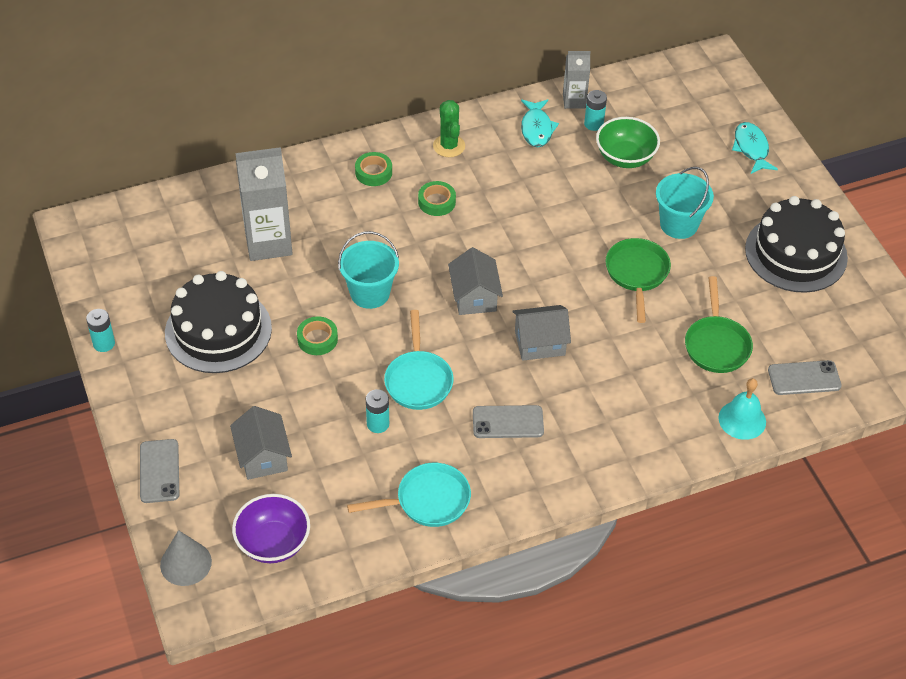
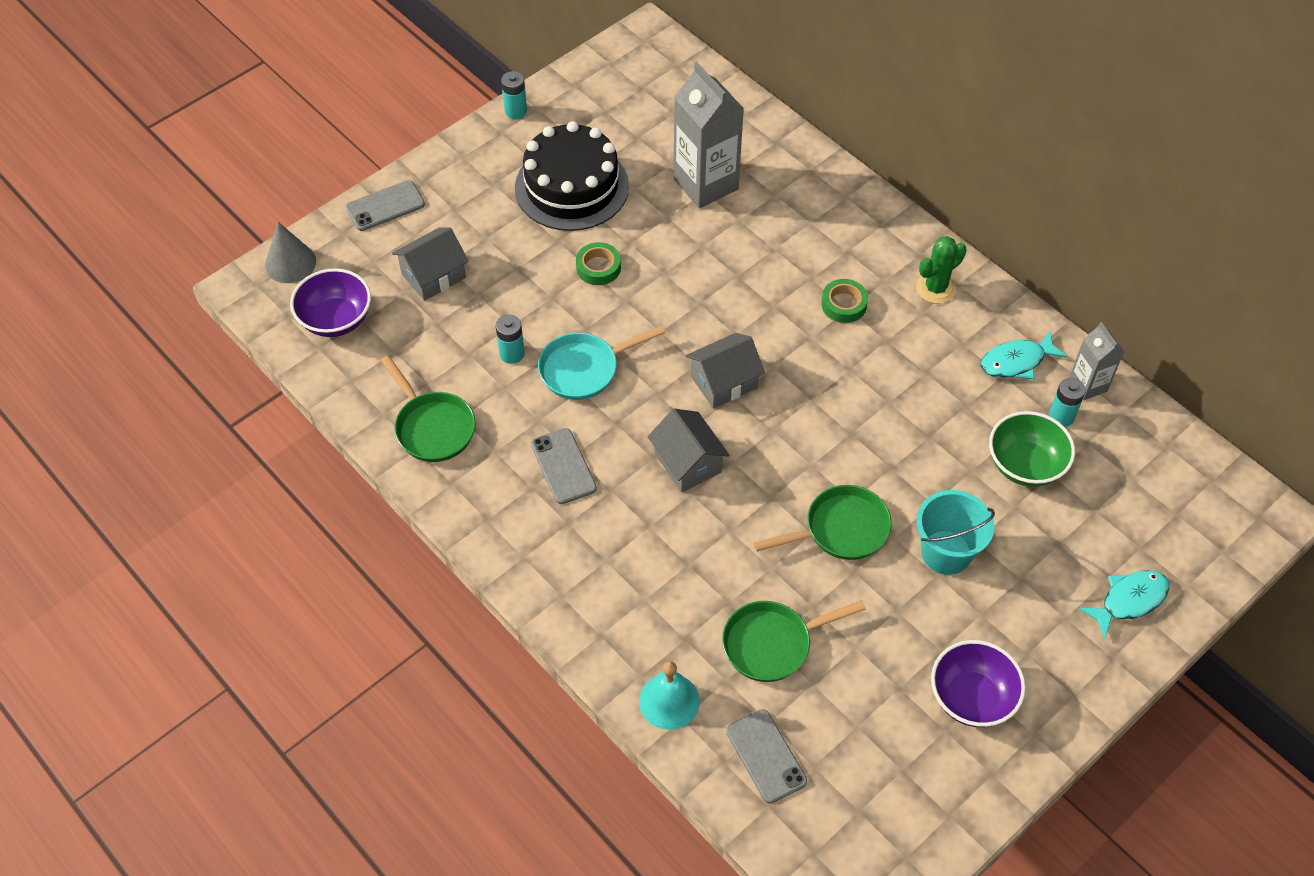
camera: 70 degrees right, 5 degrees up
turquoise bucket [338,231,399,309] -> none
turquoise pan [347,463,471,527] -> green pan [380,355,476,462]
green tape [355,152,392,186] -> none
black cake [745,196,848,293] -> purple bowl [931,640,1025,727]

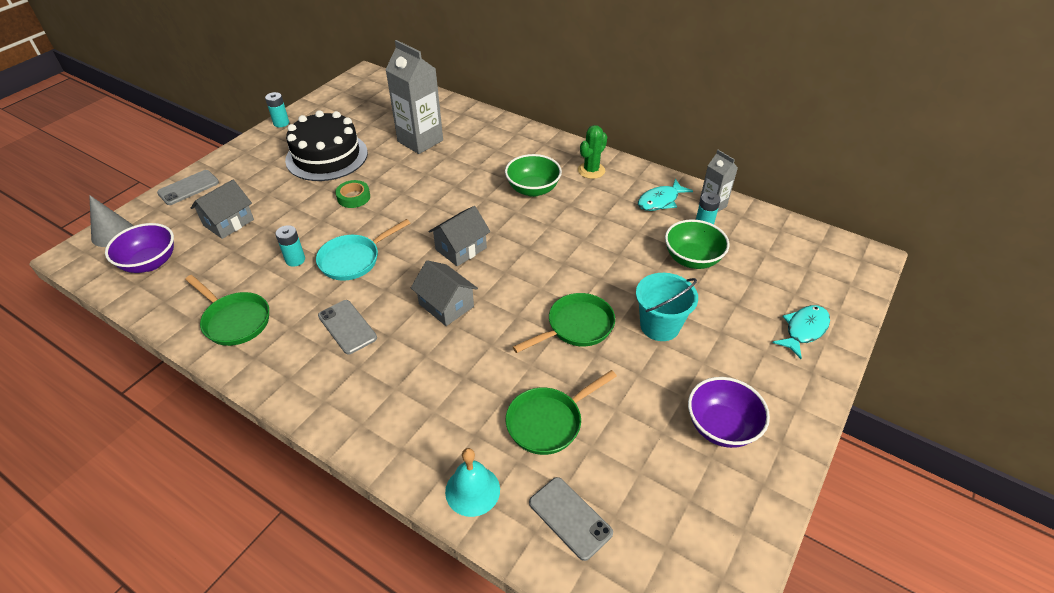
camera: 15 degrees left, 10 degrees down
green tape [821,279,868,323] -> green bowl [505,154,562,197]

